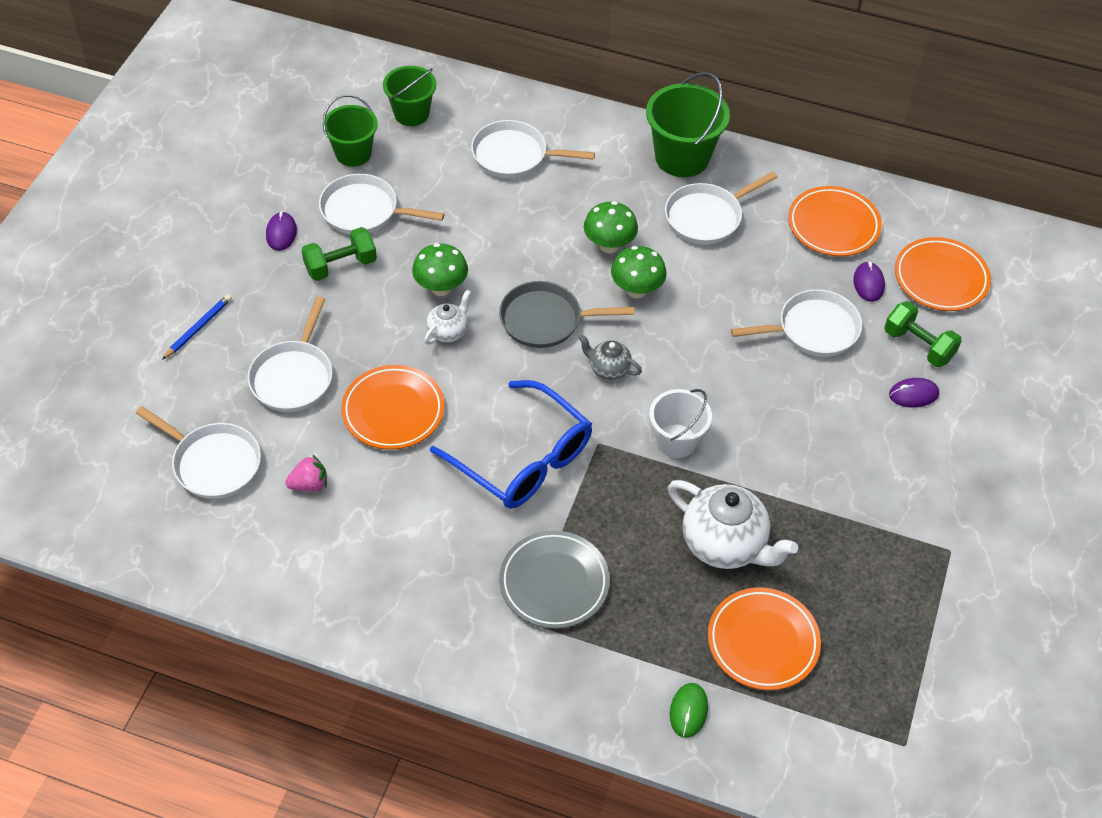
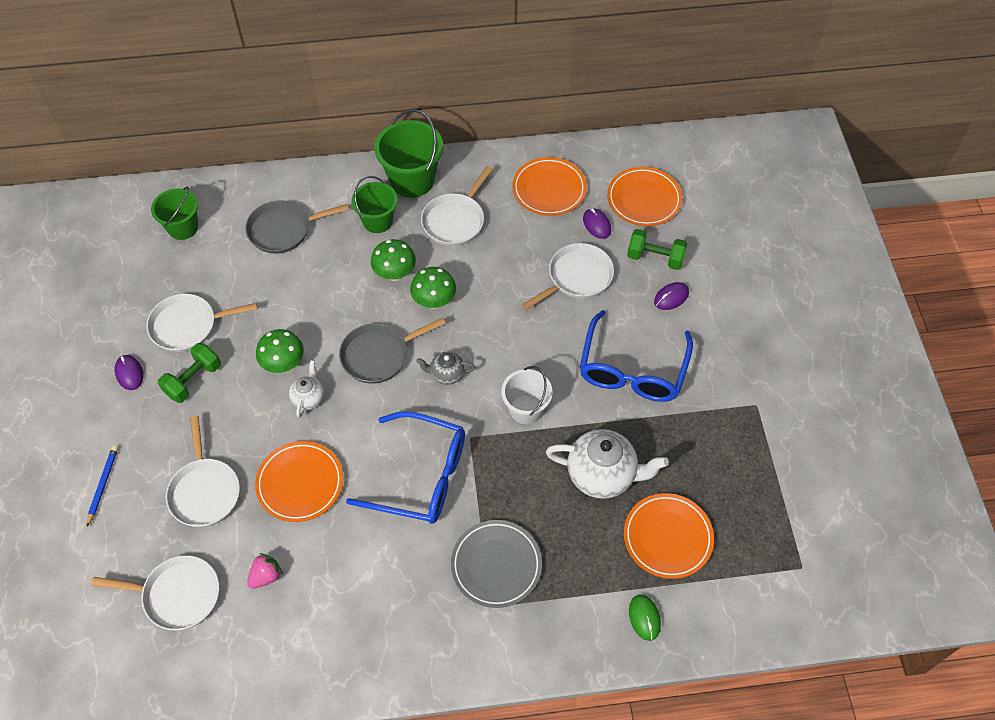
camera: 25 degrees left, 5 degrees up
green bucket [323,95,378,167] -> green bucket moved to [352,176,398,233]
white pan [471,120,595,178] -> grey pan [245,200,349,254]
none -> blue glasses [580,310,693,402]

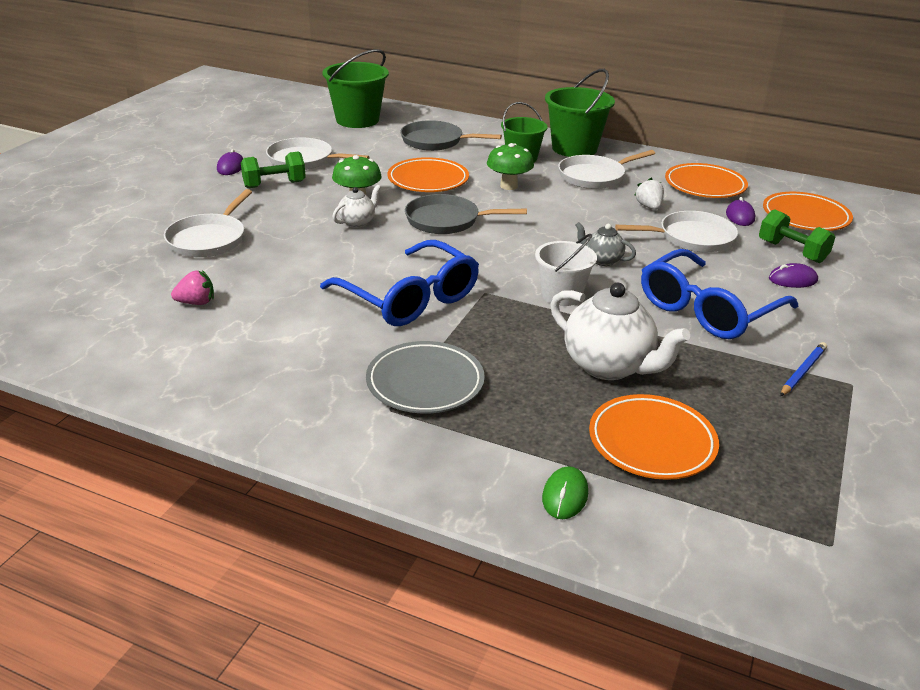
camera: 30 degrees right, 25 degrees down
blue pencil [87,446,118,526] -> blue pencil moved to [780,342,827,396]
white pan [91,555,219,630] -> none
green bucket [151,187,198,240] -> green bucket [323,49,389,128], size x1.52
orange plate [255,441,343,522] -> orange plate moved to [388,157,469,192]
green mushroom [410,267,456,309] -> none
grey teapot [416,352,476,385] -> grey teapot moved to [575,222,636,266]
none -> white strawberry [634,178,664,210]

